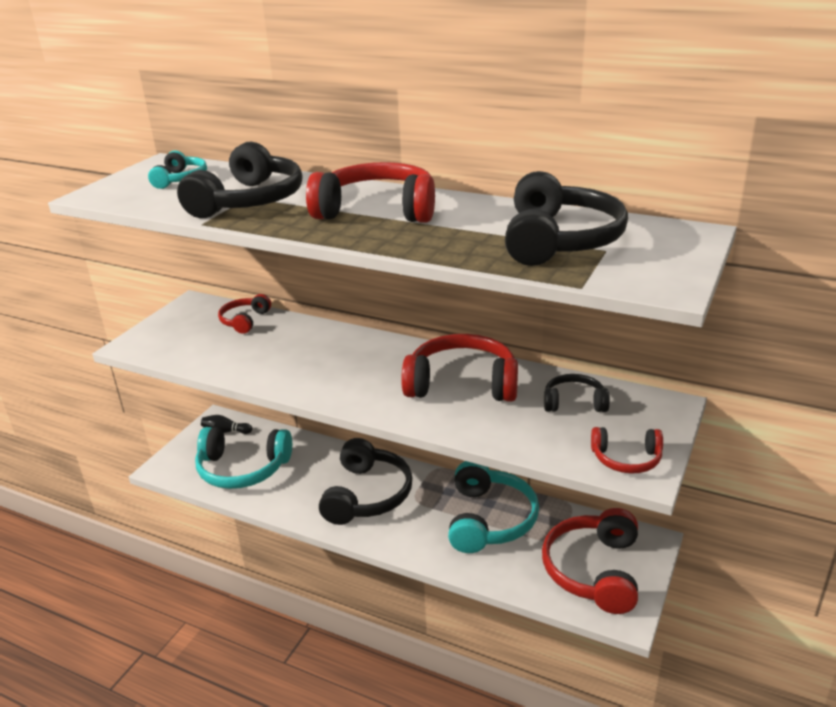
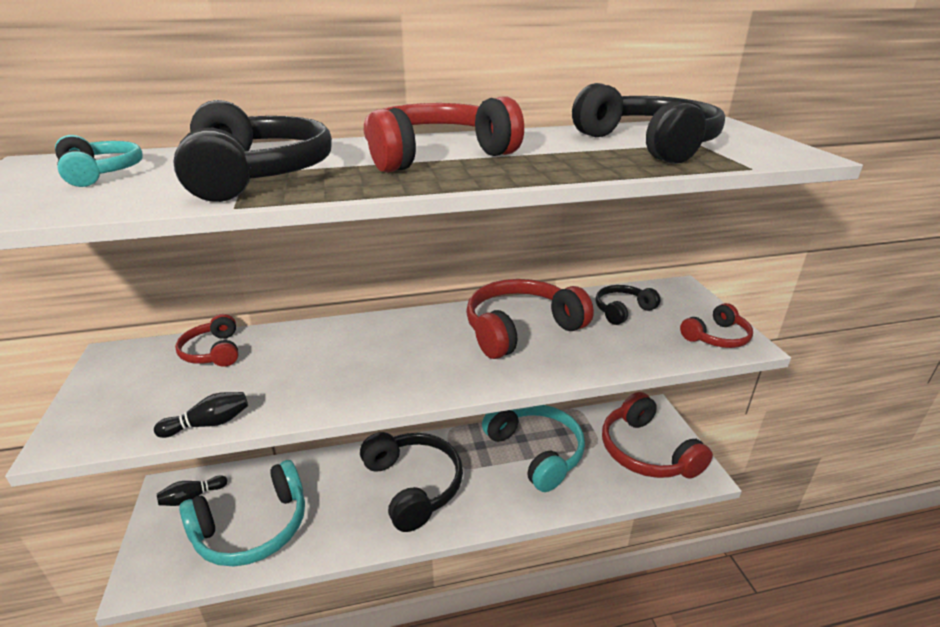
camera: 40 degrees left, 0 degrees up
none -> black bowling pin [154,392,248,438]

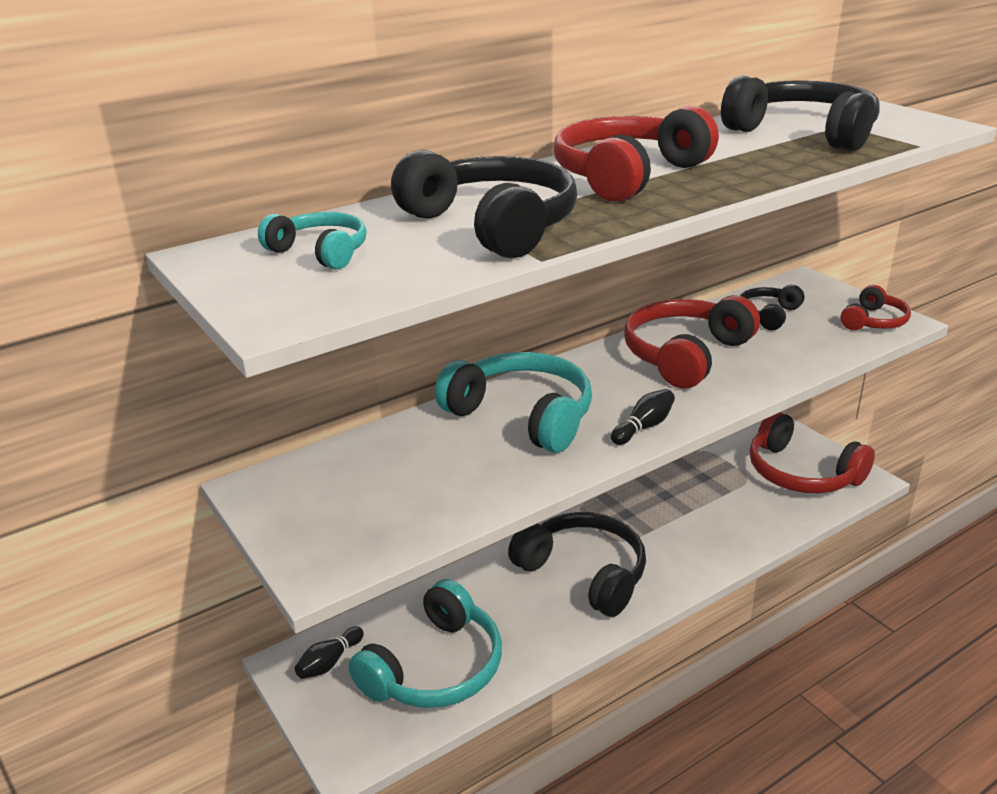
camera: 20 degrees left, 0 degrees up
black bowling pin [154,392,248,438] -> black bowling pin moved to [611,389,675,445]
red headphones [175,314,238,367] -> none
turquoise headphones [482,405,585,492] -> turquoise headphones moved to [435,352,592,453]

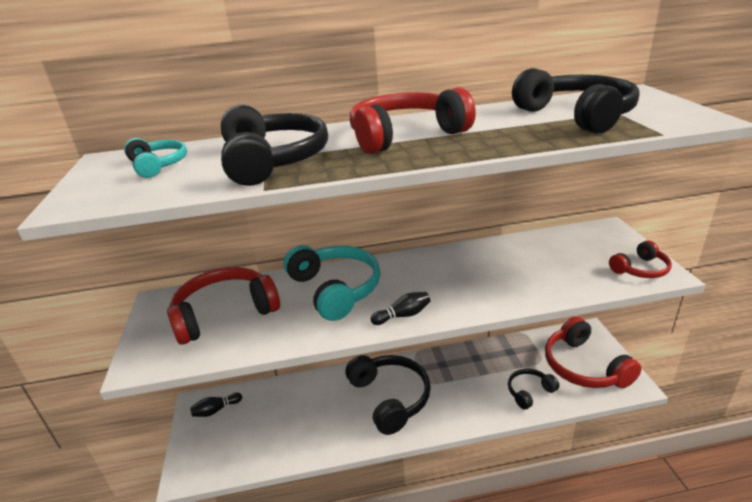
camera: 25 degrees right, 0 degrees up
turquoise headphones [348,579,502,708] -> none
red headphones [624,295,760,389] -> red headphones moved to [167,267,280,345]
black headphones [740,285,804,330] -> black headphones moved to [508,369,559,410]

